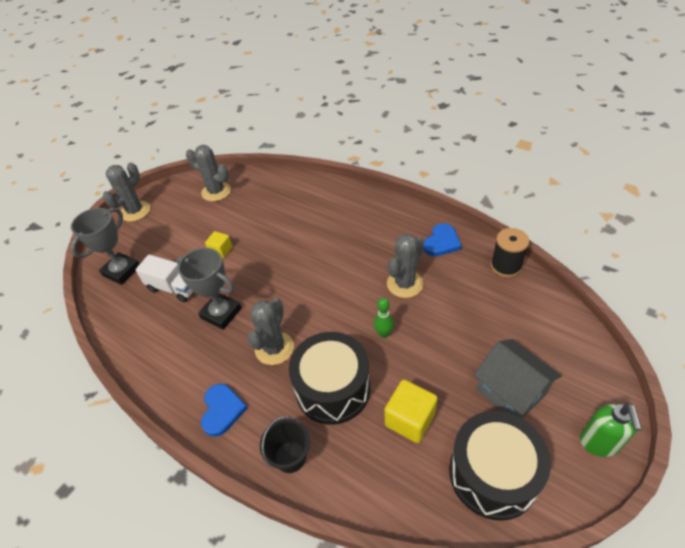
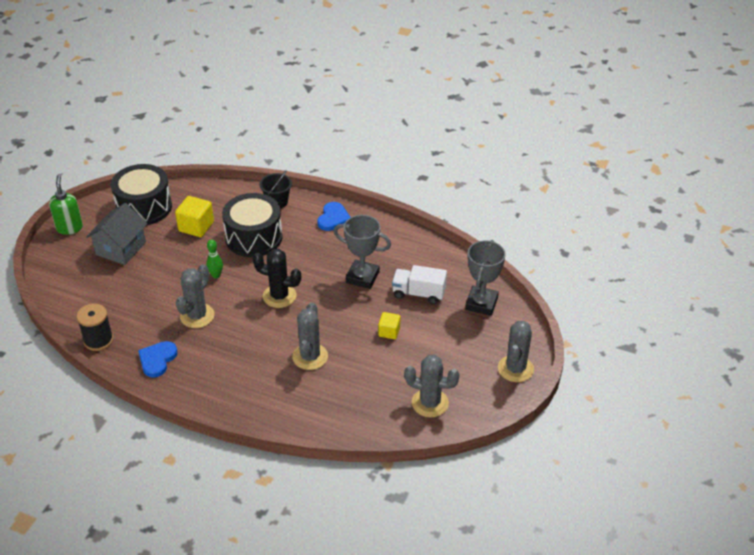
camera: 165 degrees right, 5 degrees down
blue heart [201,384,248,437] -> blue heart turned 150 degrees counterclockwise [317,202,351,231]
grey cactus [248,298,294,365] -> grey cactus moved to [292,302,328,370]
grey house [474,339,561,419] -> grey house turned 75 degrees clockwise [86,203,147,265]
none -> black cactus [253,249,301,308]

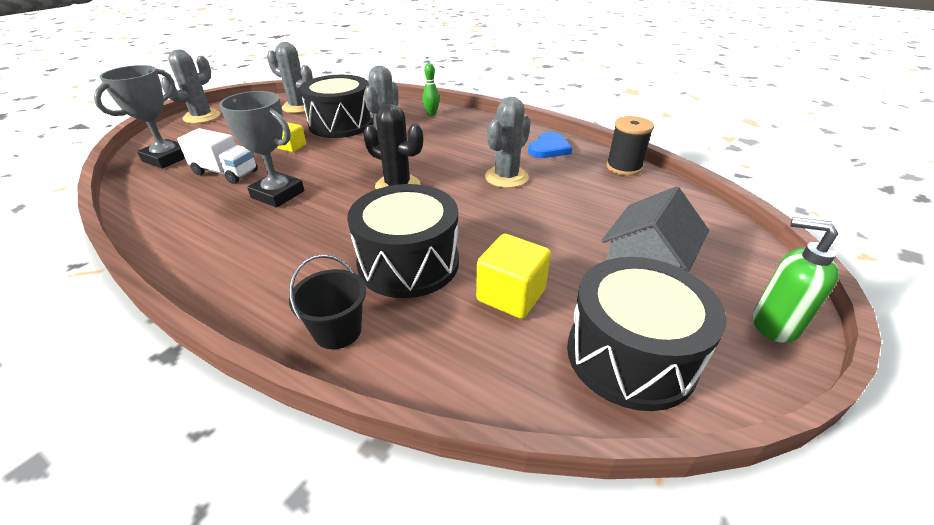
camera: 170 degrees left, 5 degrees down
green soap dispenser [49,175,83,235] -> green soap dispenser turned 120 degrees clockwise [753,217,839,343]
green bowling pin [206,239,223,278] -> green bowling pin moved to [422,63,440,116]
blue heart [317,202,351,231] -> none
none -> black drum [300,75,373,138]

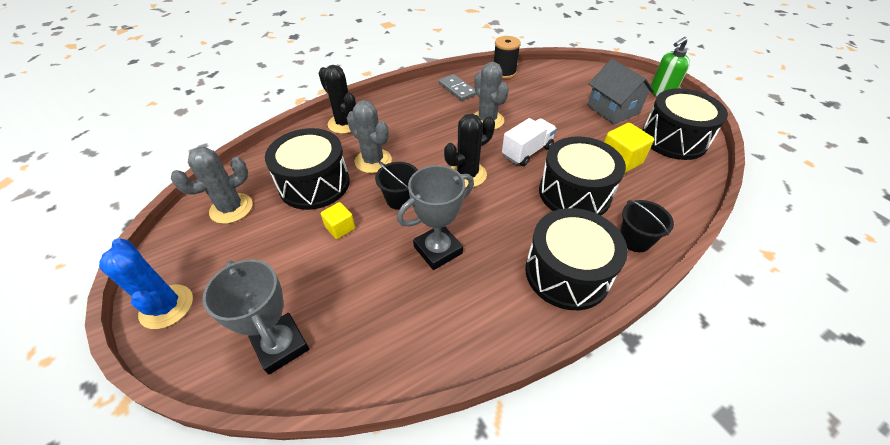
camera: 65 degrees left, 10 degrees up
grey cactus [161,50,220,124] -> blue cactus [99,238,193,329]
white truck [177,128,258,184] -> white truck moved to [502,118,557,166]
green bowling pin [422,63,440,116] -> black cactus [319,65,356,134]
blue heart [528,132,572,158] -> grey domino [439,74,477,101]
none -> black bucket [375,161,418,210]
none -> black drum [525,208,628,310]

